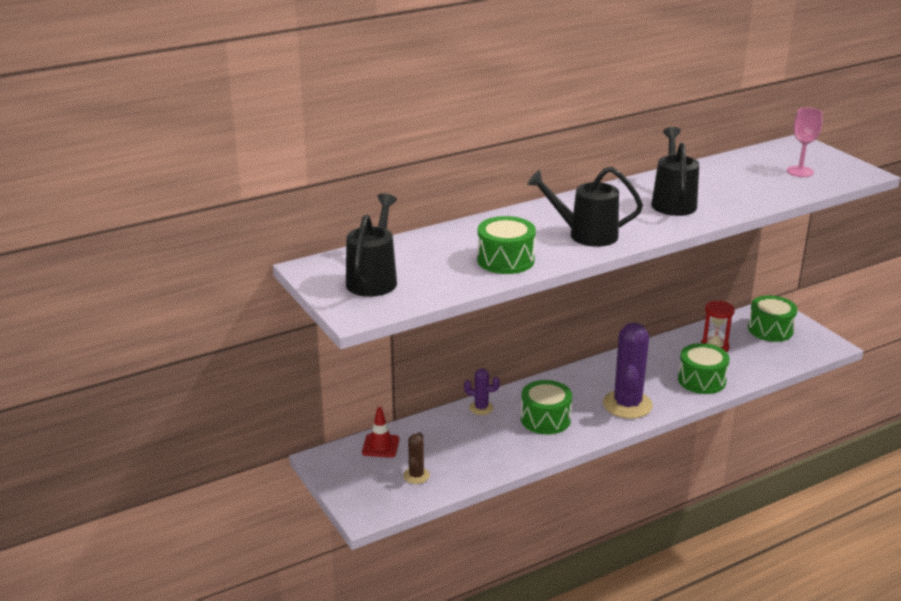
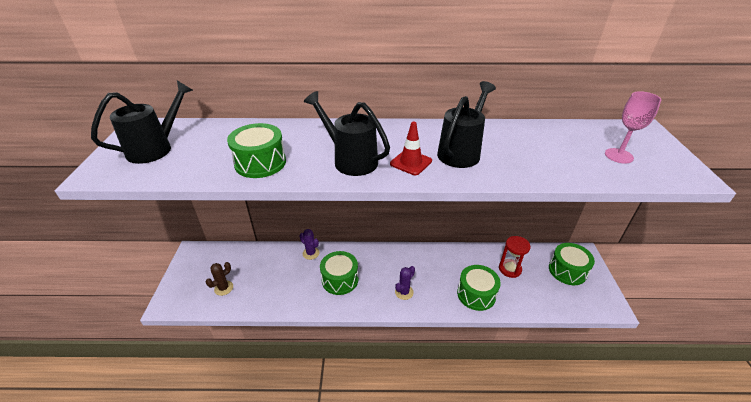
camera: 30 degrees right, 10 degrees up
red traffic cone [362,407,400,458] -> red traffic cone moved to [390,122,432,175]
purple cactus [603,323,653,419] -> purple cactus [395,266,415,300], size x0.49

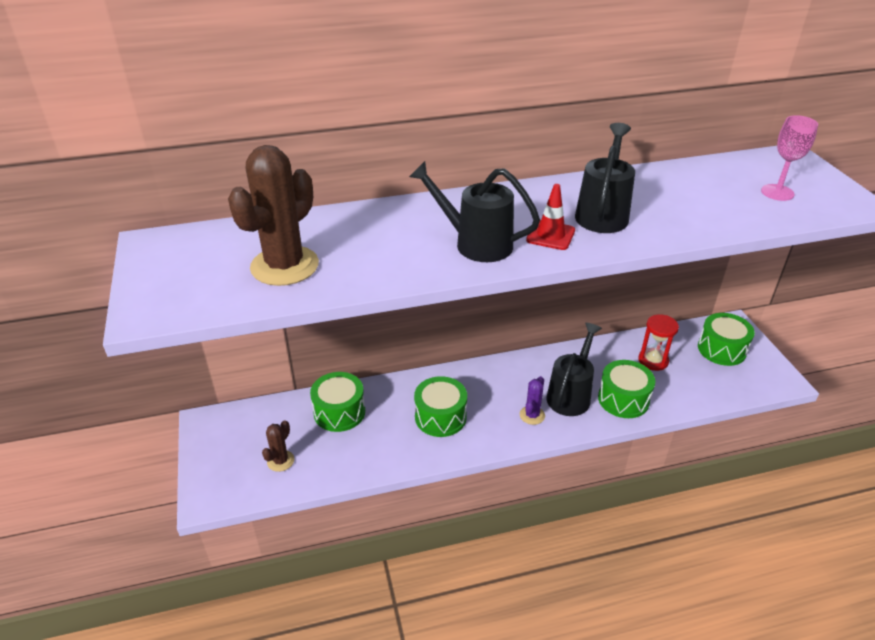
camera: 15 degrees left, 0 degrees up
black watering can [91,81,193,164] -> black watering can moved to [546,323,602,416]
green drum [227,123,286,178] -> green drum moved to [310,372,365,432]
purple cactus [299,229,320,260] -> none
none -> brown cactus [228,145,319,286]

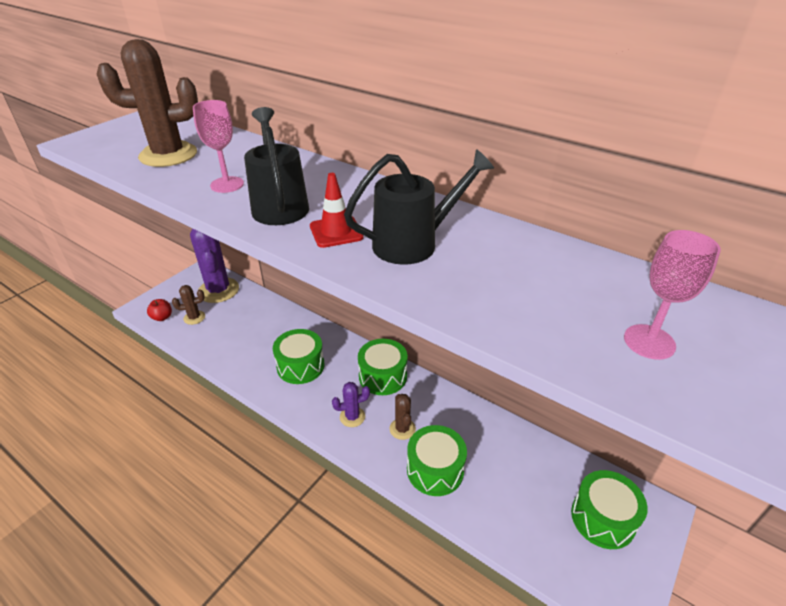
camera: 50 degrees right, 0 degrees up
green drum [310,372,365,432] -> green drum moved to [358,339,408,395]
black watering can [546,323,602,416] -> brown cactus [389,394,416,440]
red hourglass [638,314,679,371] -> none
none -> red apple [147,299,172,321]
none -> purple cactus [190,228,239,303]
none -> pink goblet [193,100,244,193]

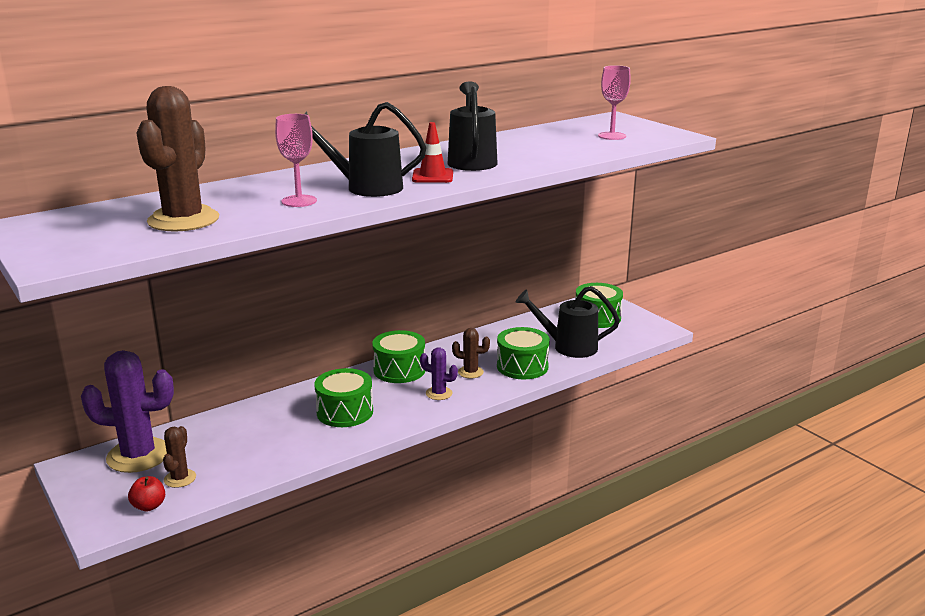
camera: 70 degrees left, 15 degrees down
purple cactus [332,382,370,427] -> purple cactus turned 75 degrees counterclockwise [420,347,458,400]
none -> black watering can [516,286,620,358]

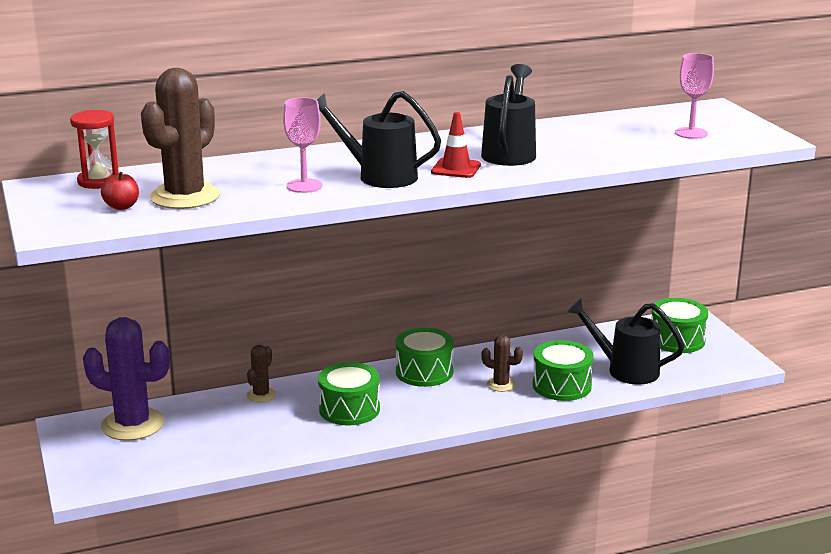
camera: 15 degrees right, 0 degrees up
red apple [128,476,165,511] -> red apple moved to [101,172,139,210]
brown cactus [163,426,196,488] -> brown cactus moved to [247,345,276,402]
purple cactus [420,347,458,400] -> none
none -> red hourglass [70,110,119,189]

